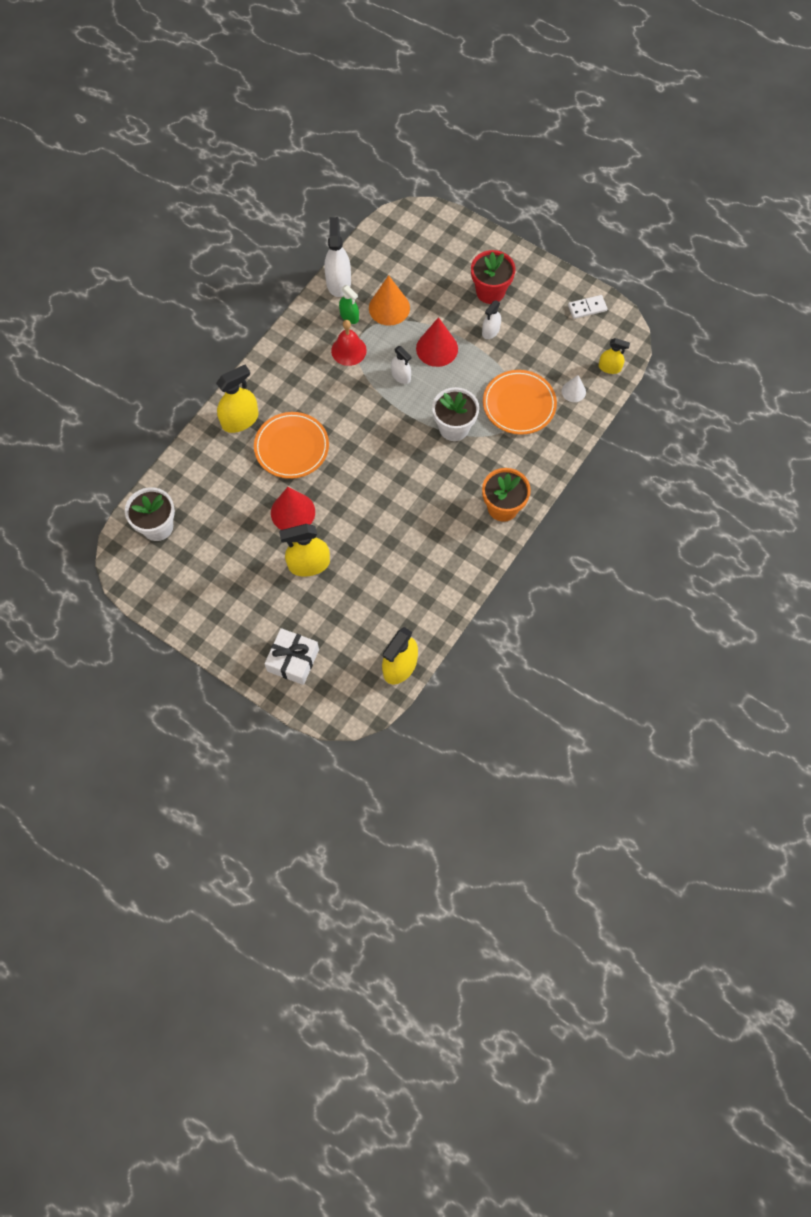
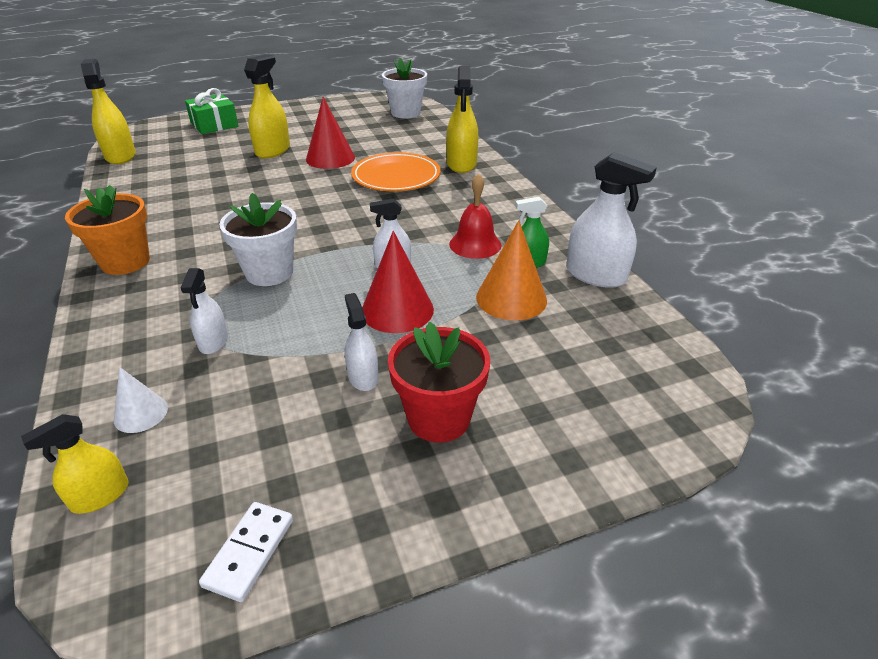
camera: 125 degrees right, 30 degrees down
white gift [264,628,319,685] -> green gift [185,88,239,134]
orange plate [483,370,557,435] -> white spray bottle [181,268,228,354]

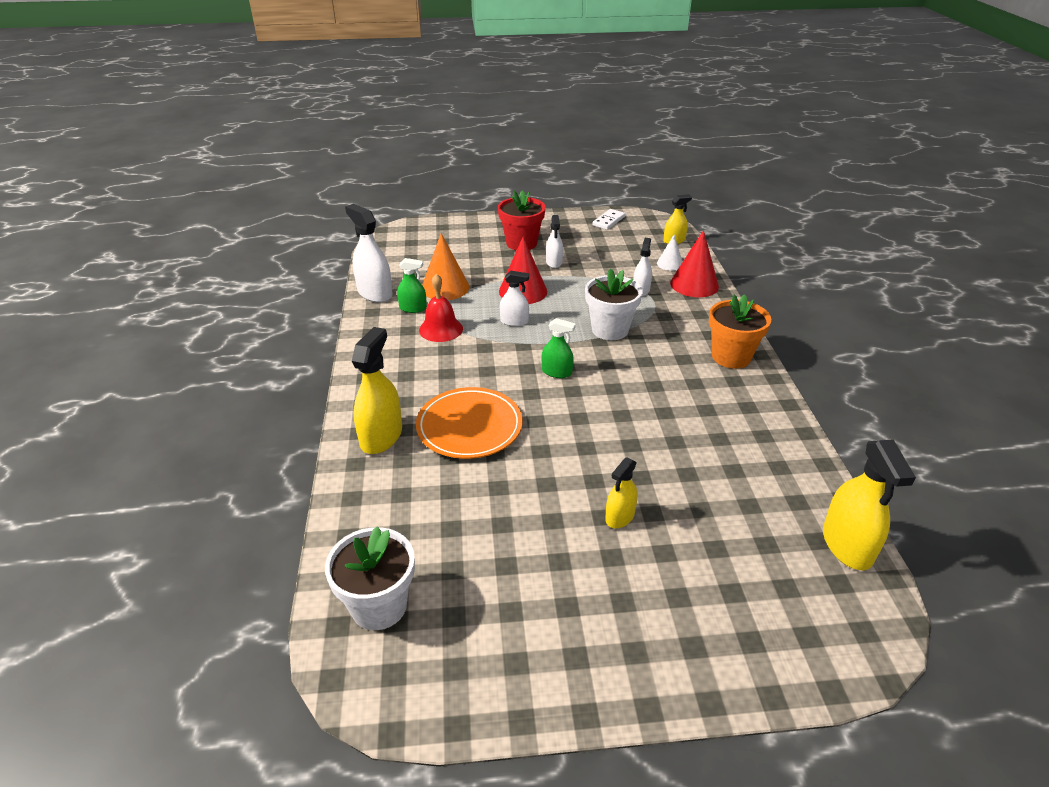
camera: 165 degrees left, 0 degrees up
green gift [185,88,239,134] -> none
yellow spray bottle [244,54,290,158] -> yellow spray bottle [605,457,638,528], size x0.59
red cone [306,97,355,169] -> red cone moved to [670,230,719,297]
none -> green spray bottle [542,318,576,378]

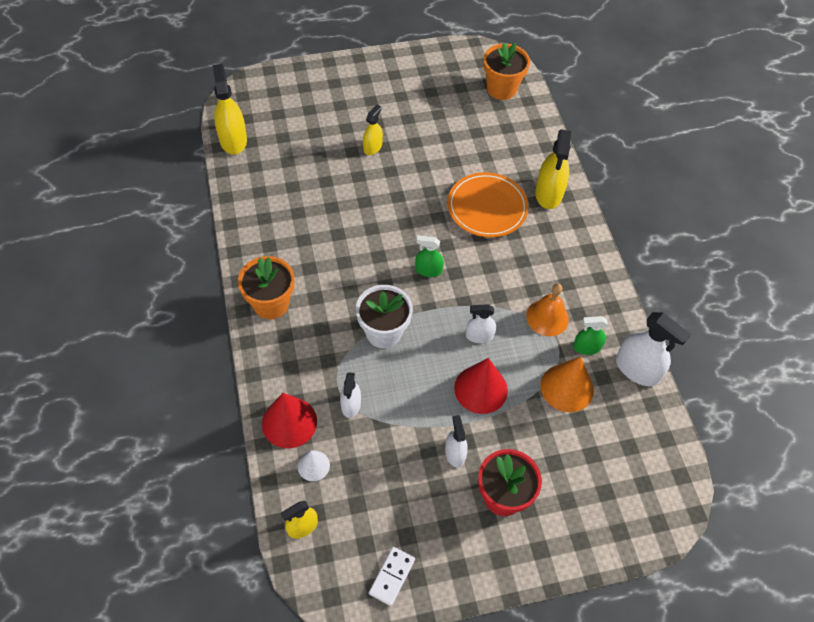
camera: 170 degrees right, 20 degrees up
white flower pot [325,526,415,630] -> orange flower pot [483,42,530,100]
red bell [419,274,463,342] -> orange bell [526,284,569,336]

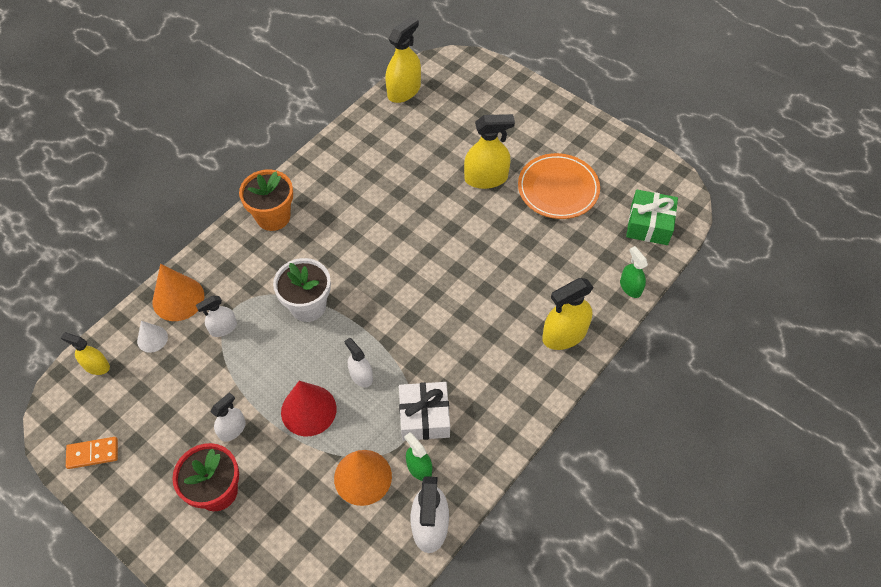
camera: 55 degrees right, 0 degrees up
red cone [262,393,317,448] -> orange cone [152,264,204,321]
yellow spray bottle [363,105,383,155] -> yellow spray bottle [464,114,515,189], size x1.69
white domino [369,547,415,606] -> orange domino [66,437,118,469]
green spray bottle [415,236,444,277] -> green spray bottle moved to [620,246,648,298]
orange plate [448,172,529,237] -> orange plate moved to [518,153,600,219]
orange flower pot [483,42,530,100] -> green gift [626,190,678,245]
orange bell [526,284,569,336] -> white gift [399,382,450,441]

